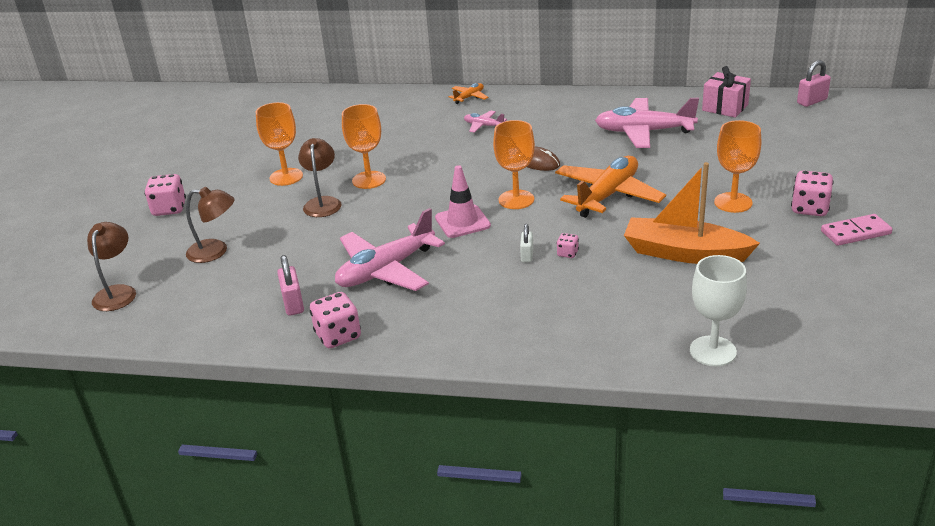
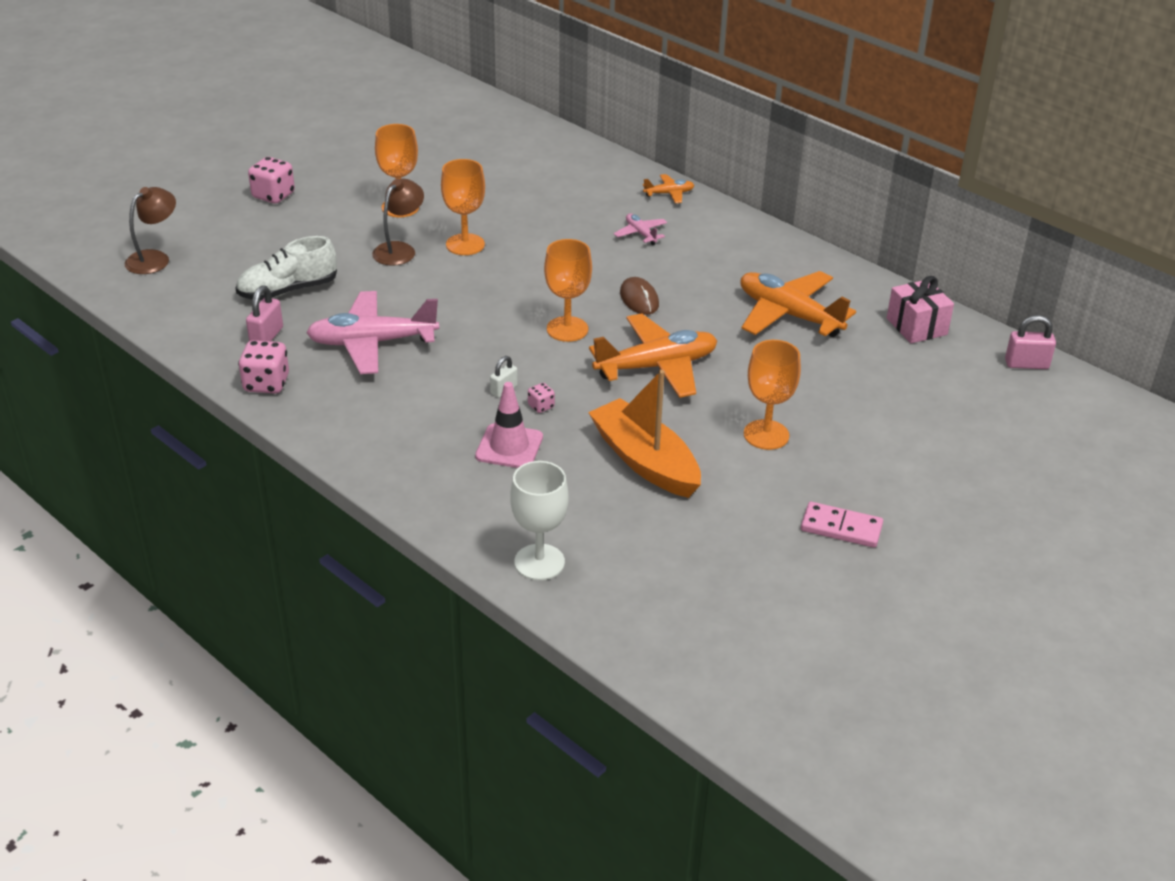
camera: 30 degrees right, 5 degrees up
brown lamp [186,187,235,263] -> none
pink traffic cone [435,165,491,238] -> pink traffic cone moved to [475,382,543,468]
pink plane [595,98,699,148] -> orange plane [740,271,856,337]
pink dice [791,170,834,216] -> none
none -> white shoe [236,236,337,300]

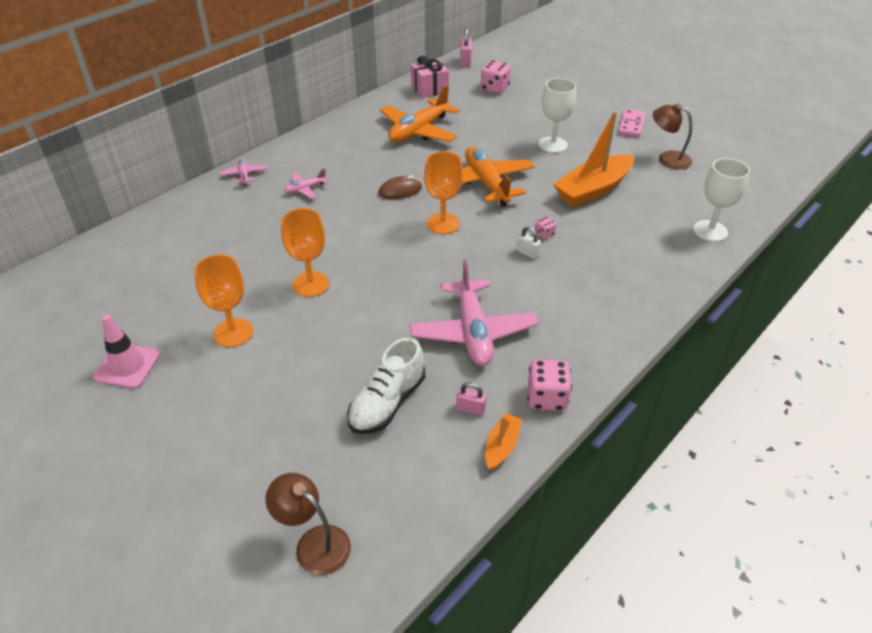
camera: 90 degrees left, 5 degrees up
white shoe [236,236,337,300] -> white shoe turned 60 degrees clockwise [347,337,425,434]
pink padlock [246,285,283,341] -> pink padlock [456,382,487,415], size x0.67
pink dice [248,157,295,204] -> pink dice moved to [481,60,511,94]
brown lamp [372,179,424,266] -> brown lamp moved to [653,104,692,169]
pink traffic cone [475,382,543,468] -> pink traffic cone moved to [93,315,160,389]
orange plane [643,174,694,203] -> pink plane [219,158,267,186]
orange goblet [744,340,801,450] -> white goblet [539,78,576,153]
none -> orange boat [485,413,522,471]

